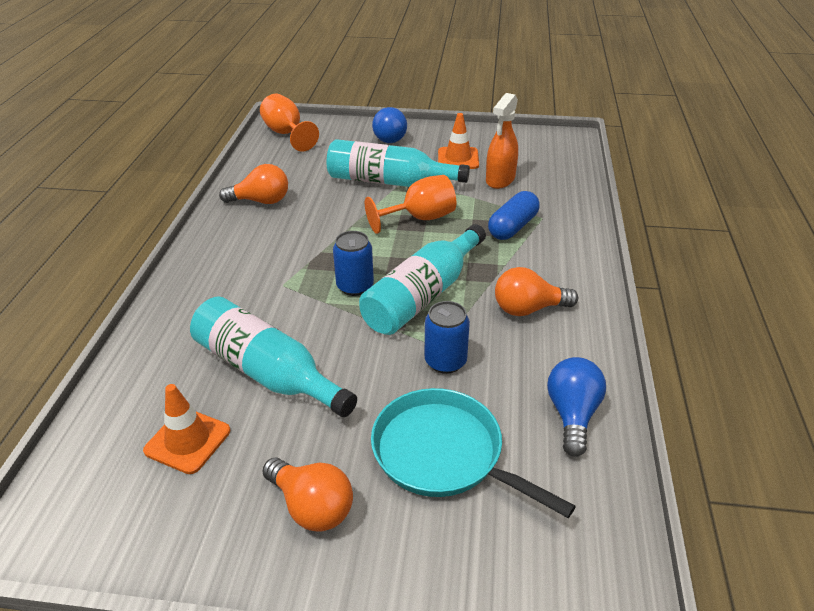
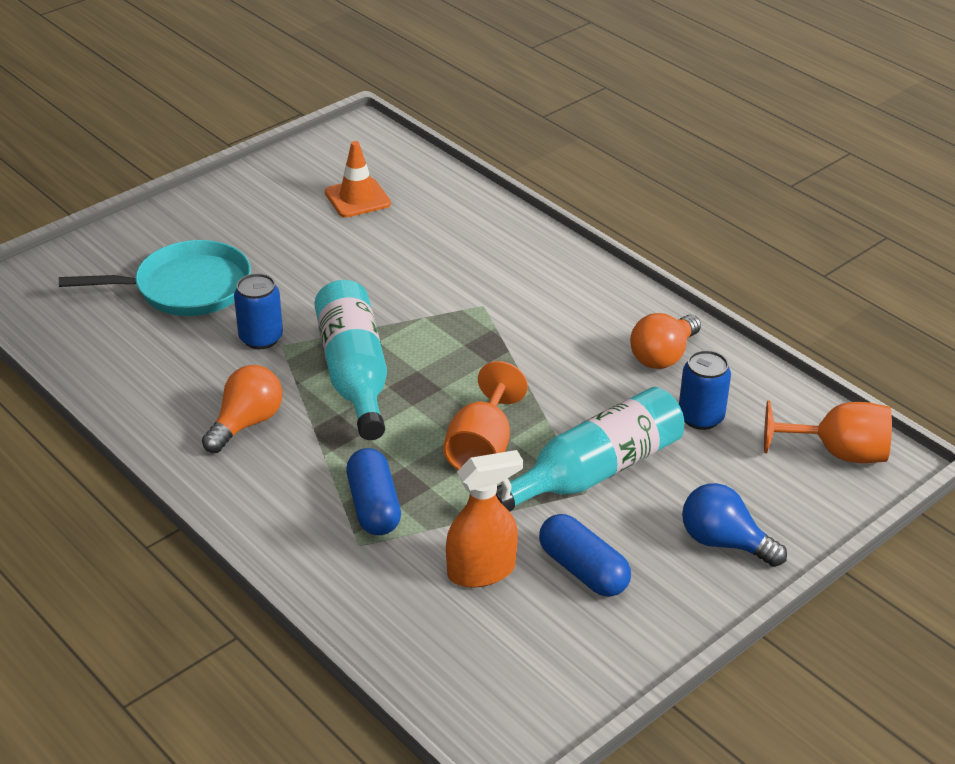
camera: 130 degrees right, 0 degrees up
turquoise bottle [190,297,357,417] -> none
orange light bulb [262,458,353,532] -> none
blue can [333,231,374,296] -> blue can moved to [679,350,731,430]
orange traffic cone [438,113,479,169] -> blue capsule [539,514,631,597]
orange spray bottle [486,93,518,189] -> orange spray bottle turned 90 degrees clockwise [446,450,523,588]
blue light bulb [547,357,606,457] -> none

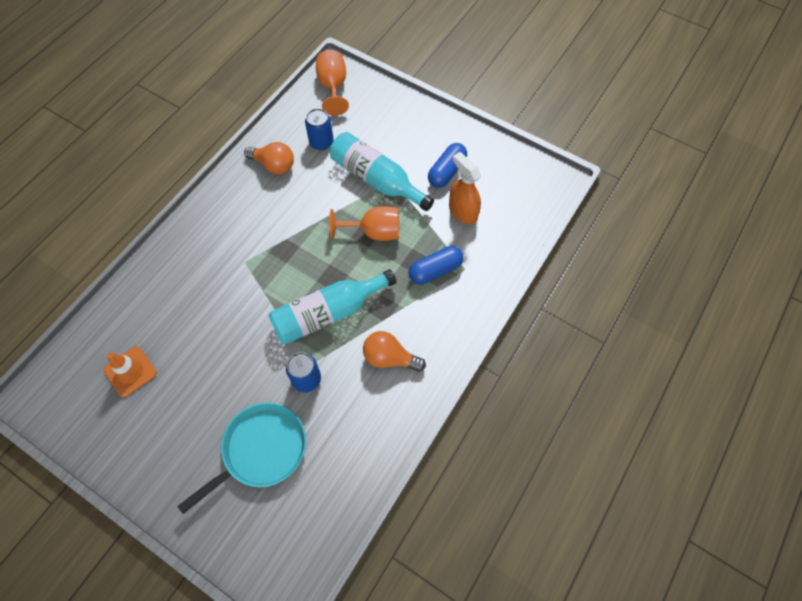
camera: 105 degrees left, 25 degrees up
turquoise pan [59,240,251,316] -> turquoise pan turned 75 degrees clockwise [177,402,306,514]
blue light bulb [682,483,787,567] -> none

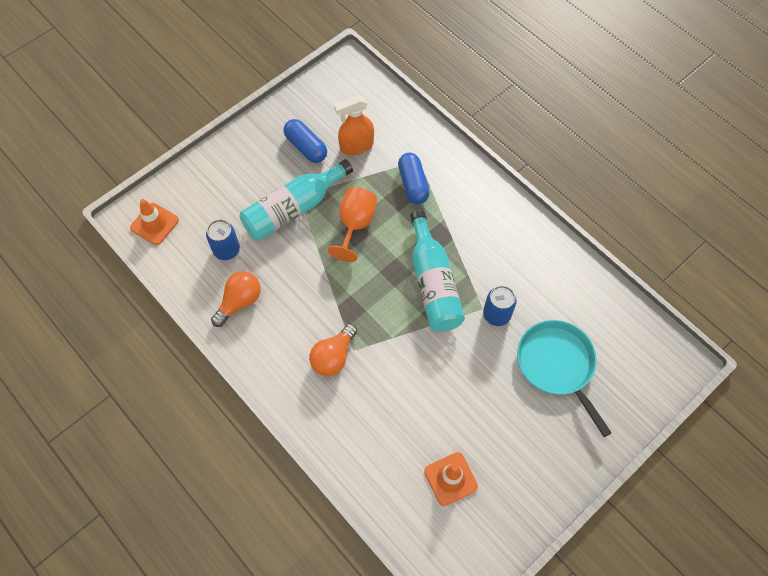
camera: 75 degrees left, 0 degrees up
orange goblet [316,50,349,116] -> orange traffic cone [130,199,179,245]
orange light bulb [363,331,426,372] -> orange light bulb moved to [309,324,357,376]

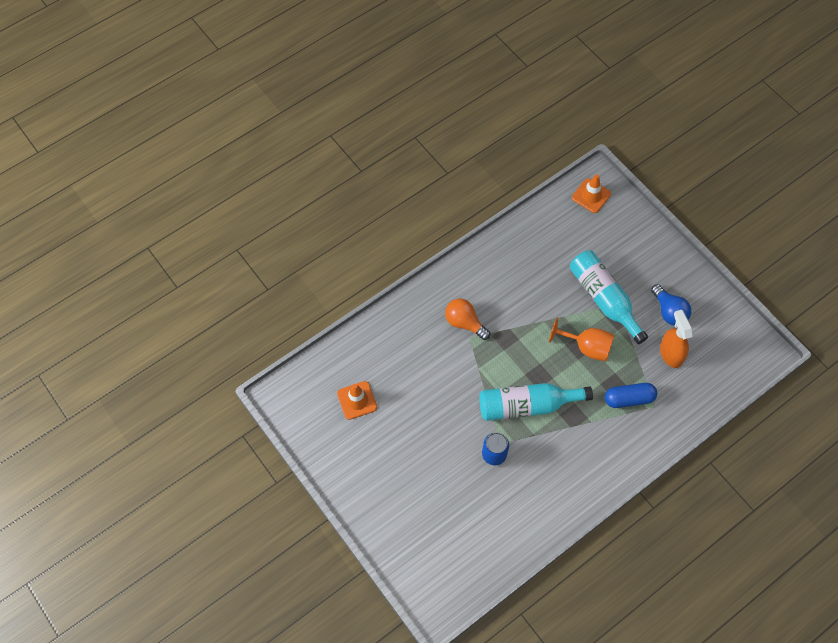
camera: 95 degrees right, 0 degrees up
blue can [206,219,240,260] -> none
orange light bulb [211,271,261,327] -> none
blue capsule [284,119,327,163] -> blue light bulb [651,284,691,326]
turquoise pan [517,320,612,437] -> none

